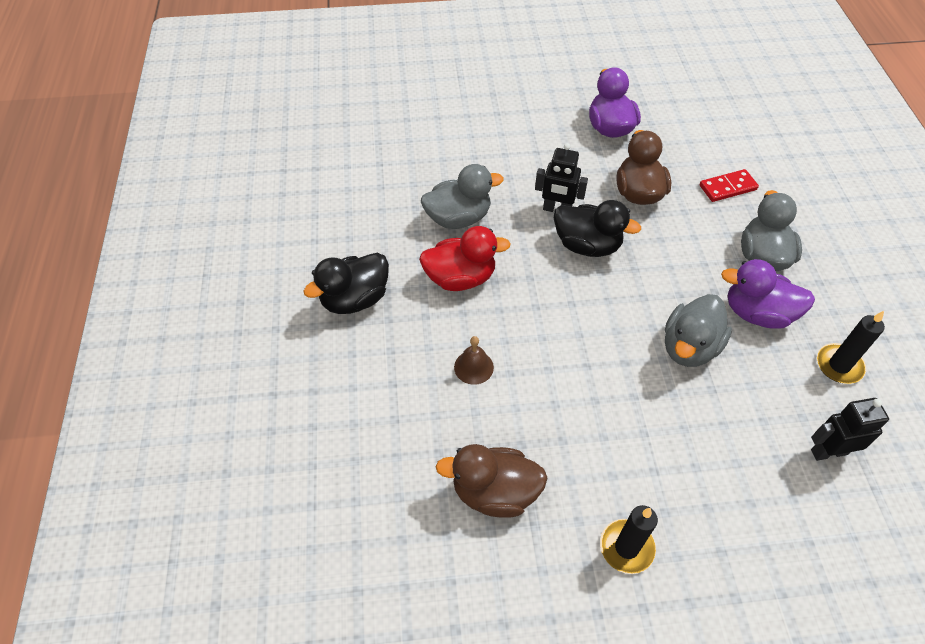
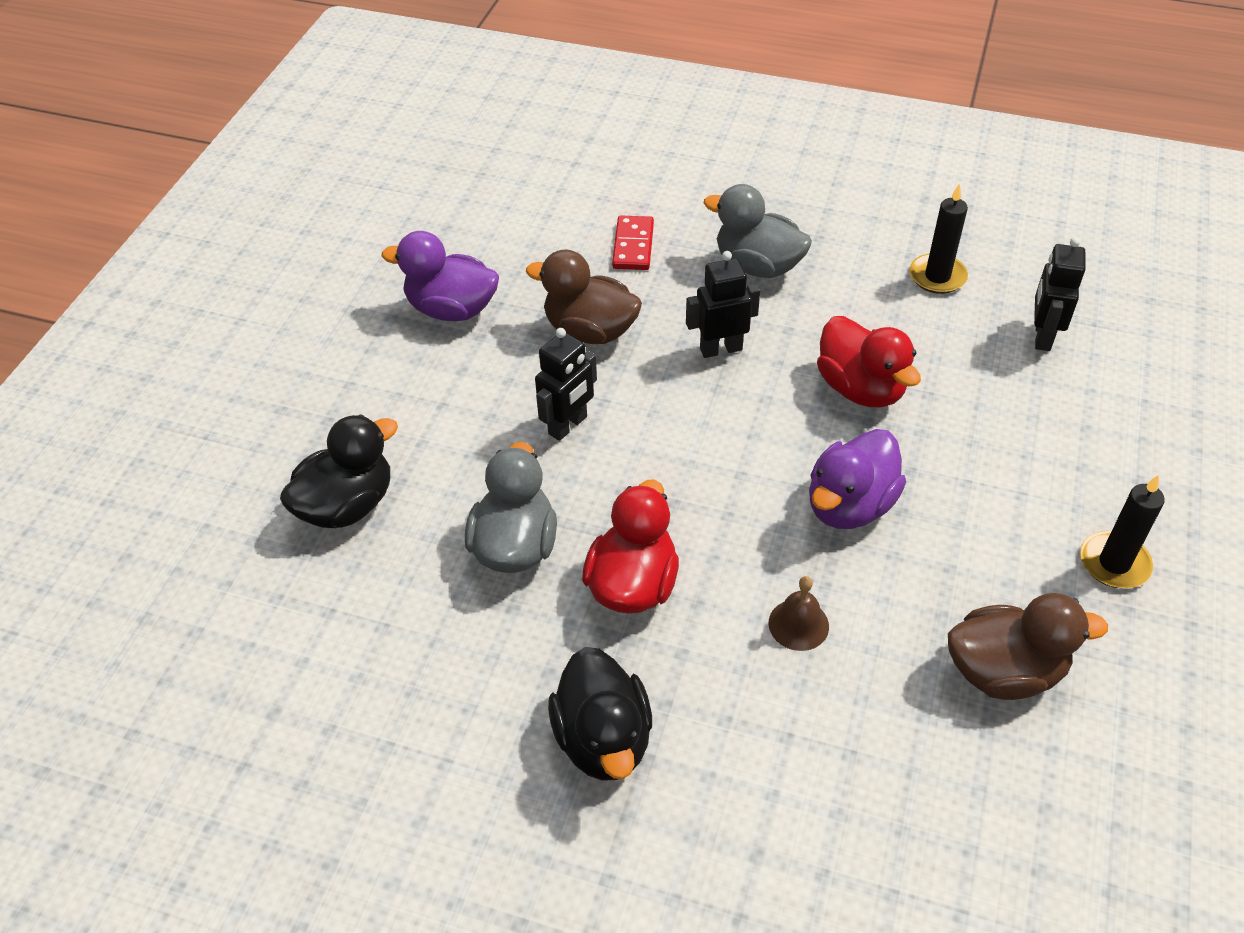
camera: 65 degrees left, 5 degrees down
brown duck [435,444,548,518] -> brown duck turned 120 degrees counterclockwise [948,593,1108,700]
black duck [554,200,641,257] -> black duck moved to [280,414,398,528]
grey duck [665,294,732,367] -> red duck [817,316,921,407]
purple duck [721,259,815,329] -> purple duck moved to [809,429,906,529]
none -> black robot [686,251,760,358]

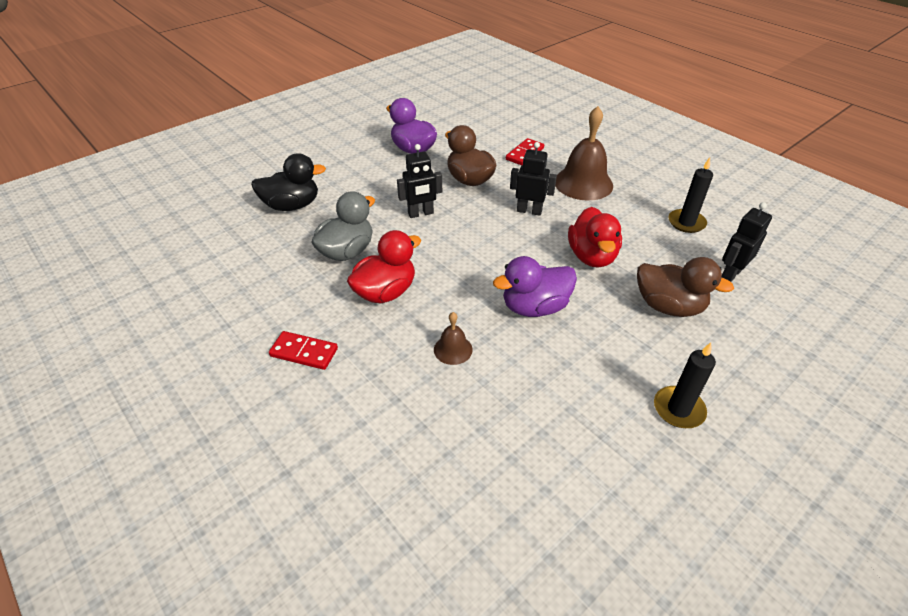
camera: 30 degrees right, 5 degrees down
black duck [548,647,652,781] -> red domino [269,331,338,370]
grey duck [704,184,812,278] -> brown bell [555,106,613,201]
brown duck [948,593,1108,700] -> brown duck moved to [637,257,734,317]

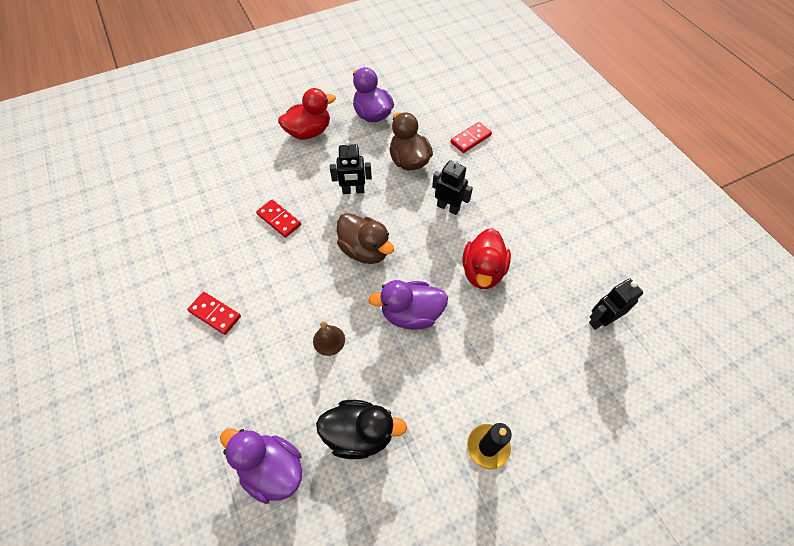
camera: 15 degrees right, 15 degrees up
black duck [251,153,326,211] -> black duck moved to [316,400,407,459]
grey duck [311,191,375,261] -> red domino [256,199,301,238]
red duck [347,230,421,303] -> red duck moved to [278,88,336,140]
brown bell [555,106,613,201] -> none
brown duck [637,257,734,317] -> brown duck moved to [337,213,394,264]
black candle [668,158,713,233] -> none
none -> purple duck [220,428,302,504]

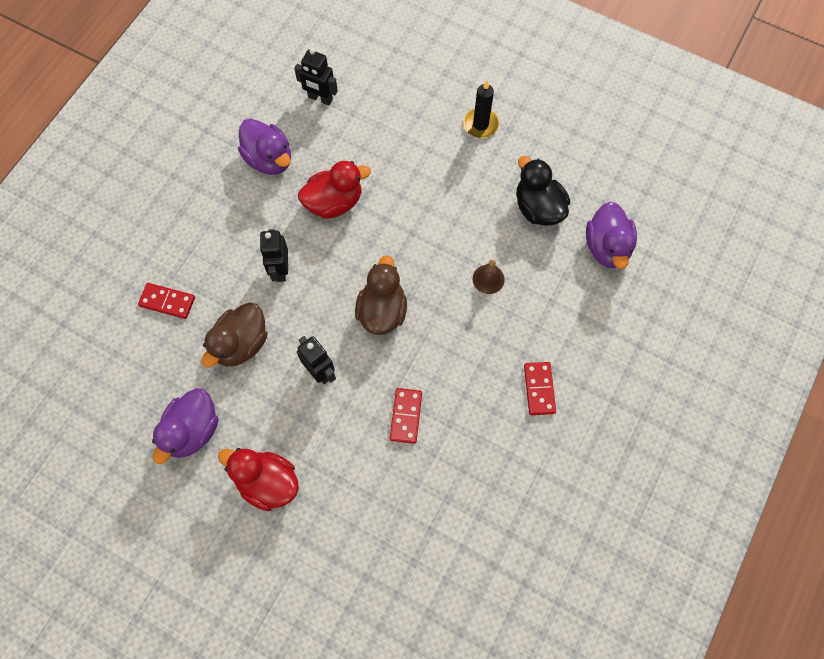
camera: 125 degrees left, 10 degrees up
purple duck [369,280,448,330] -> purple duck moved to [238,119,291,175]

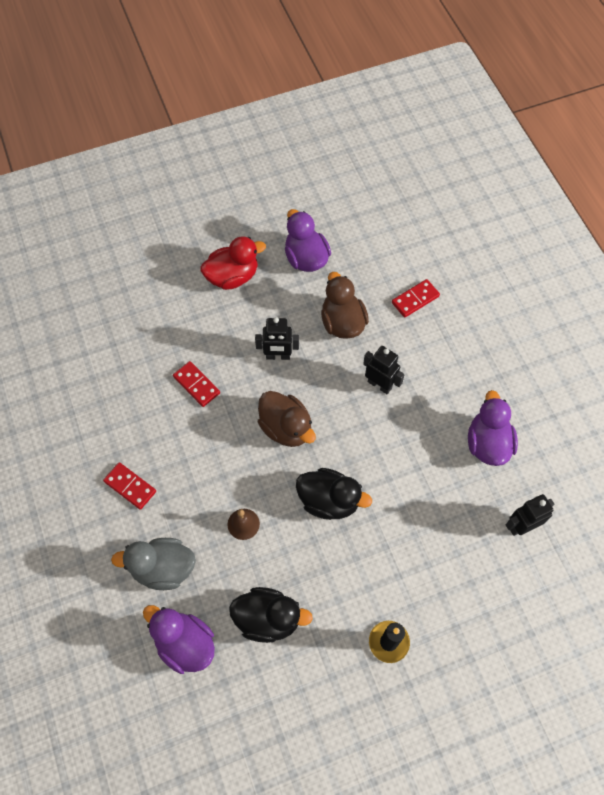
camera: 130 degrees right, 5 degrees down
purple duck [238,119,291,175] -> purple duck turned 90 degrees clockwise [468,390,518,466]
red duck [298,161,371,219] -> none
none -> grey duck [111,538,196,590]
none -> black duck [296,468,372,520]

